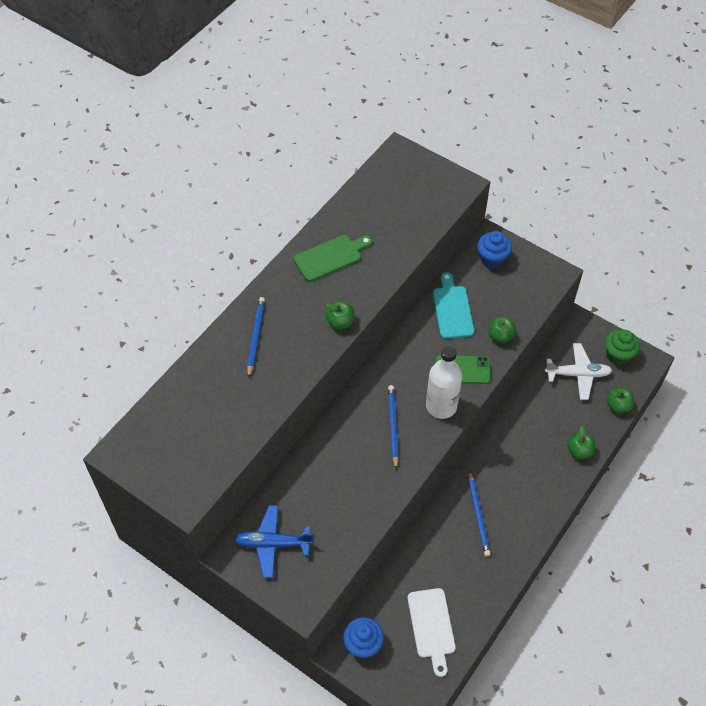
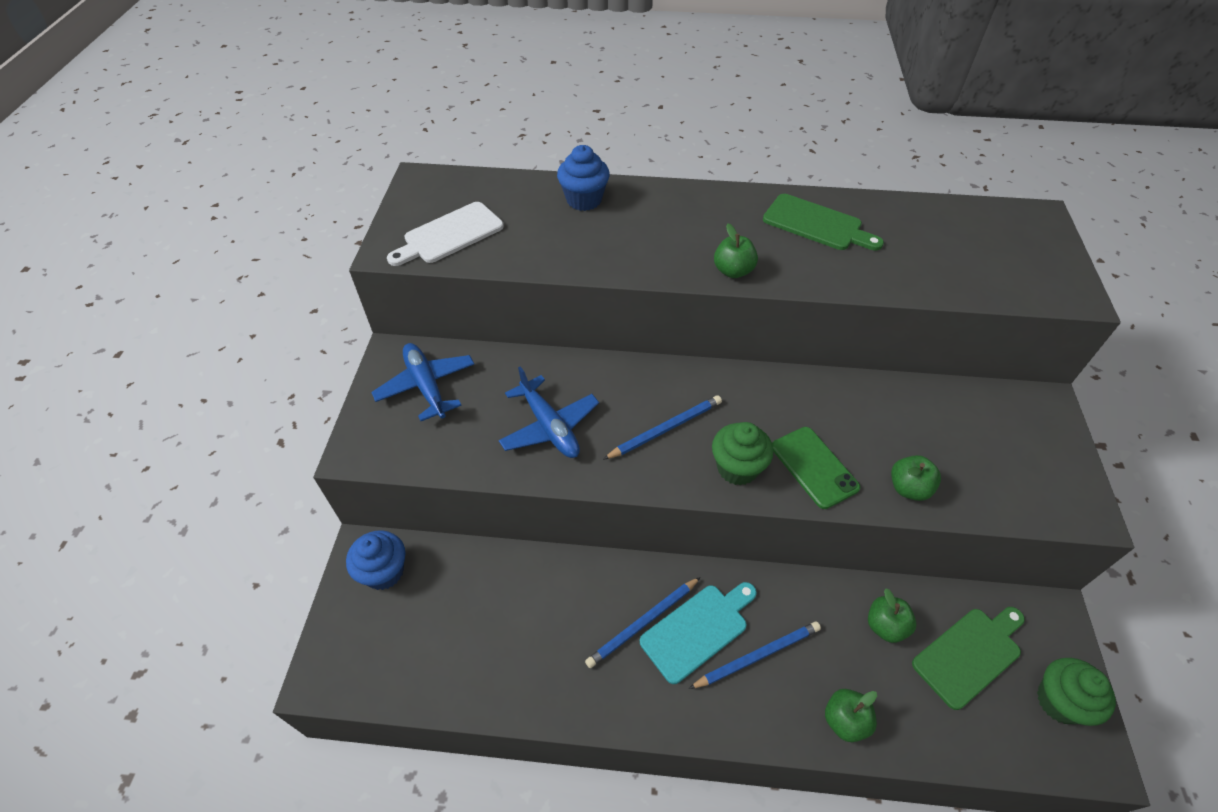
camera: 60 degrees right, 5 degrees down
blue pencil [247,297,265,378] -> blue pencil moved to [689,621,821,689]
white cutting board [408,588,456,677] -> white cutting board moved to [387,202,504,266]
white bottle [426,345,462,419] -> green cupcake [712,422,773,486]
turquoise cutting board [433,272,475,339] -> turquoise cutting board moved to [640,582,757,684]
blue cupcake [477,231,512,268] -> blue cupcake moved to [557,145,610,211]
white plane [545,343,612,400] -> green cutting board [912,607,1025,710]
green apple [607,387,634,414] -> green apple moved to [868,588,917,643]
none -> blue plane [499,366,599,458]

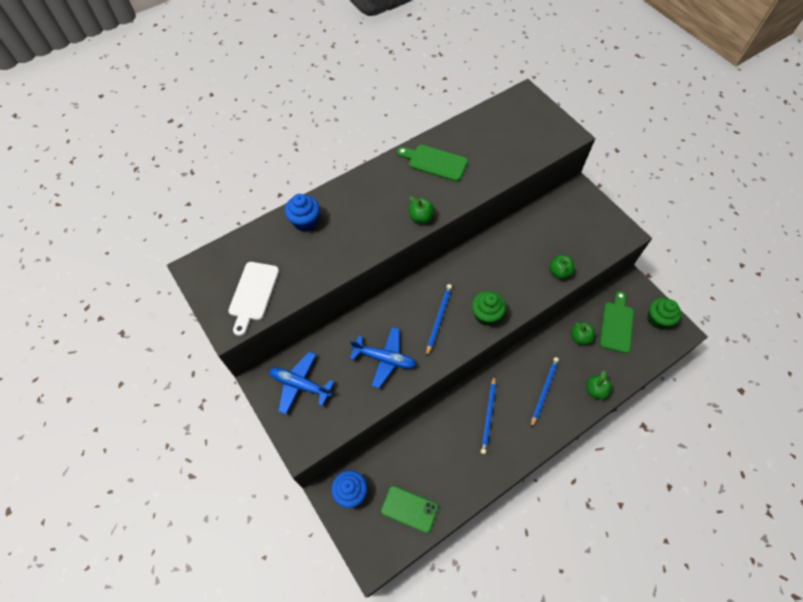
camera: 40 degrees left, 10 degrees up
turquoise cutting board [640,582,757,684] -> none
green cutting board [763,194,884,250] -> green cutting board turned 150 degrees counterclockwise [397,145,468,181]
green phone [772,427,861,509] -> green phone moved to [381,486,438,533]

